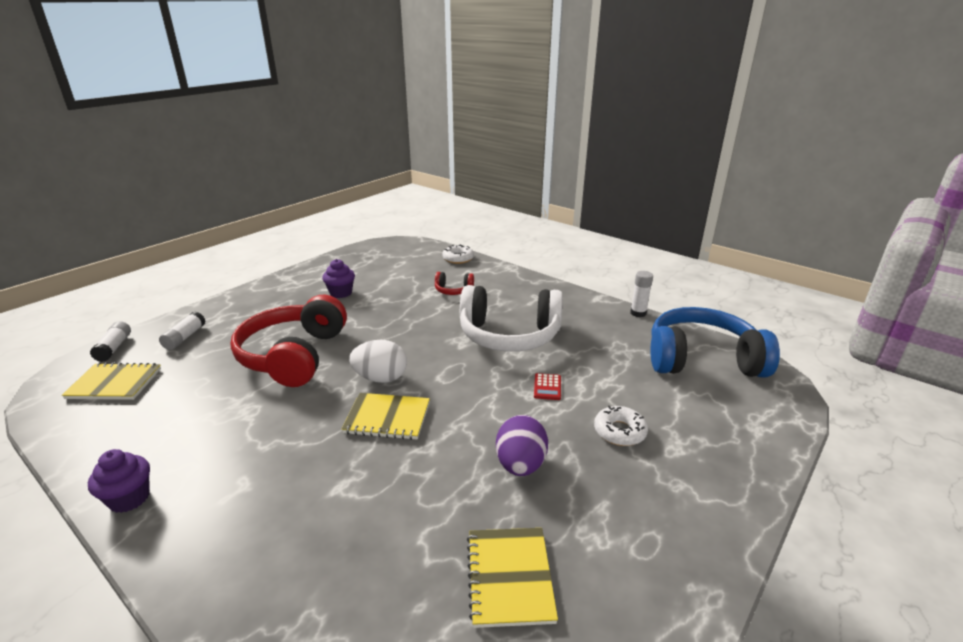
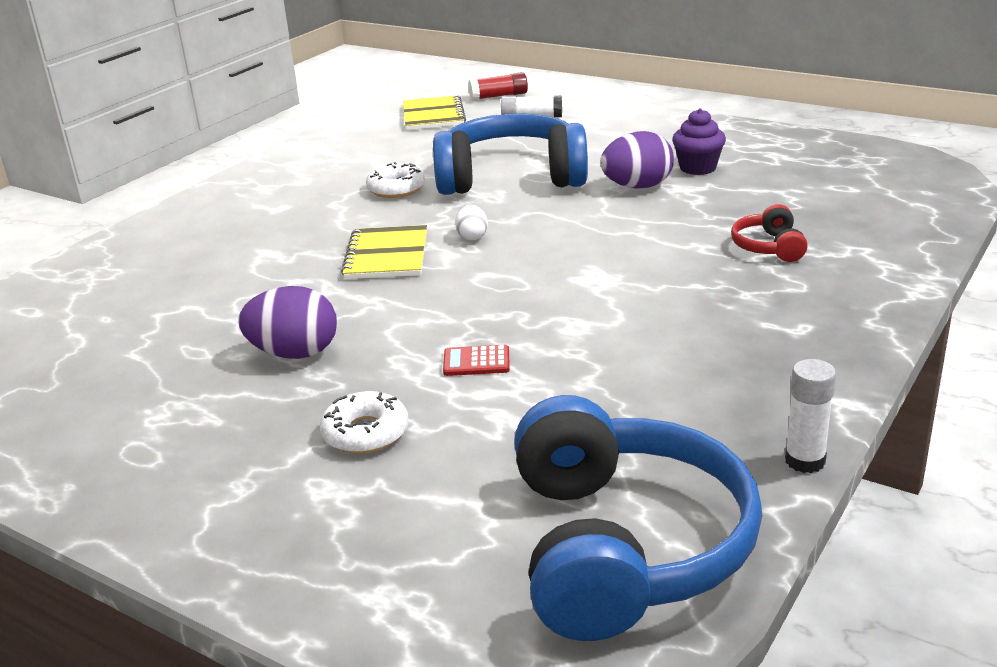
camera: 85 degrees right, 0 degrees up
purple cupcake [88,449,150,513] -> none
white glue stick [90,321,131,362] -> red glue stick [468,72,528,100]
red headphones [230,295,347,387] -> blue headphones [433,114,588,195]
white egg [349,340,407,383] -> white egg [455,205,488,240], size x0.54
white donut [442,244,474,264] -> white donut moved to [366,162,425,198]
white headphones [460,285,563,352] -> none
yellow notebook [467,528,558,628] -> none
none -> purple egg [600,131,674,189]

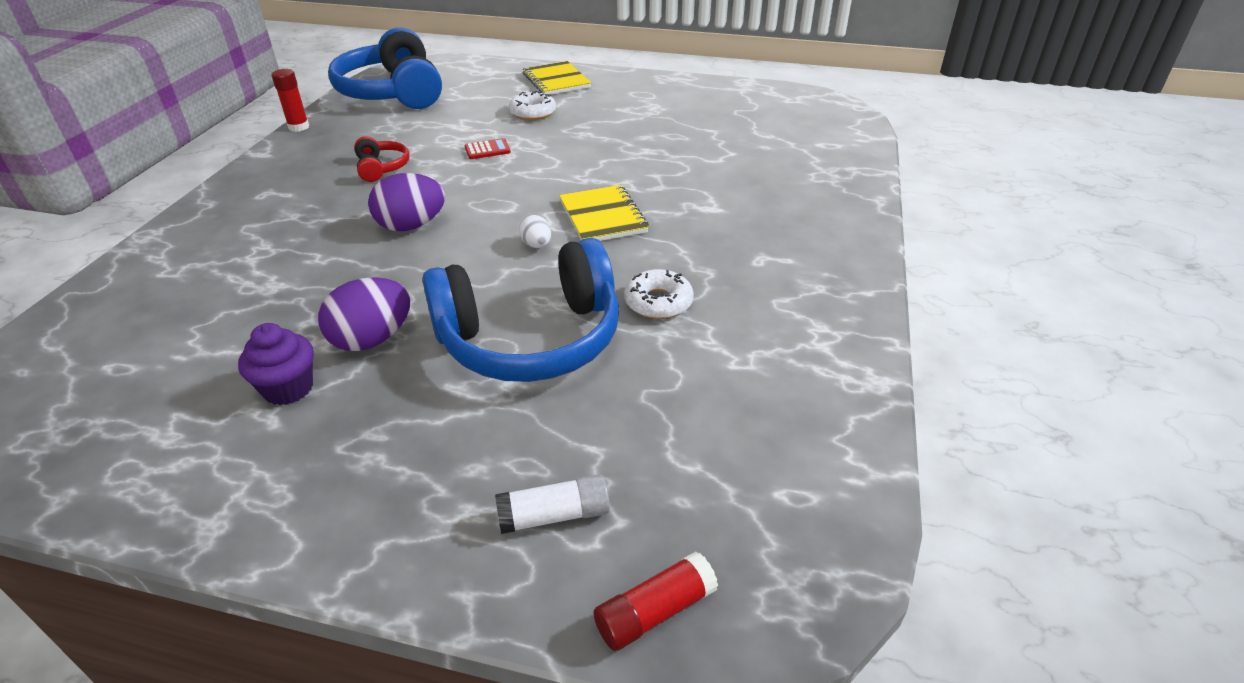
camera: 160 degrees right, 10 degrees up
purple egg [239,286,337,359] -> purple egg moved to [368,173,445,231]
yellow notebook [403,95,466,130] -> yellow notebook moved to [523,61,591,95]
red headphones [731,204,808,262] -> red headphones moved to [354,136,410,182]
white glue stick [785,359,836,473] -> red glue stick [271,69,309,132]

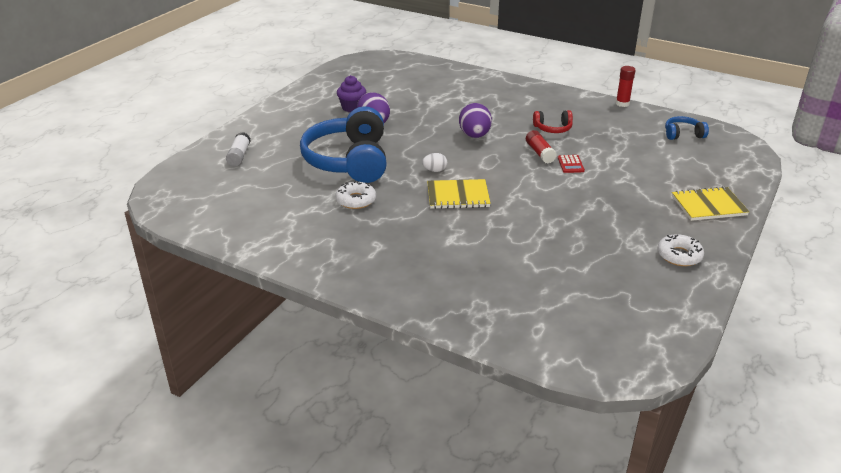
camera: 105 degrees right, 5 degrees down
blue headphones [328,27,442,109] -> blue headphones [665,116,709,140], size x0.43
white donut [509,91,556,120] -> white donut moved to [658,234,704,266]
red glue stick [593,551,718,651] -> red glue stick moved to [526,130,557,163]

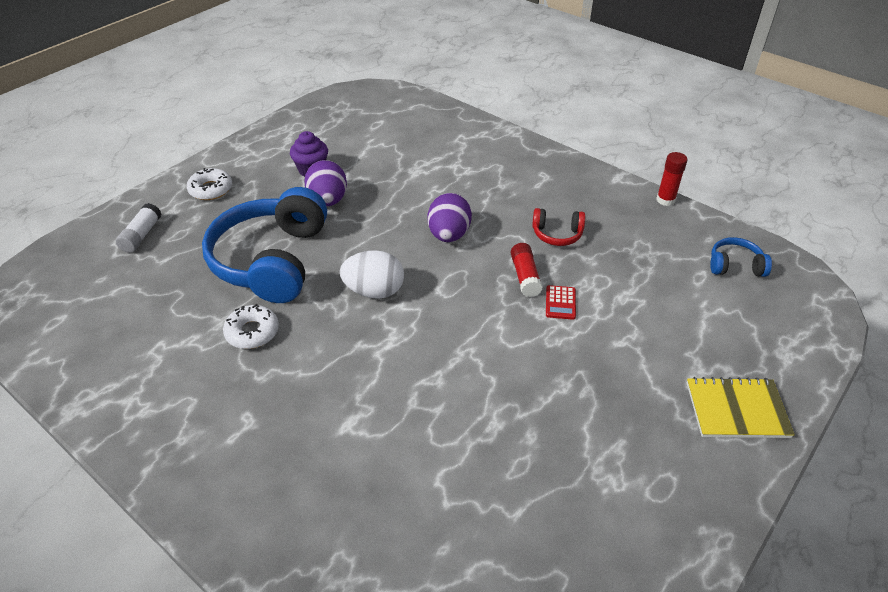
camera: 10 degrees right, 10 degrees up
white egg [422,153,447,172] -> white egg [340,250,404,299], size x1.86
yellow notebook [427,179,491,209] -> none
white donut [658,234,704,266] -> white donut moved to [187,168,232,200]

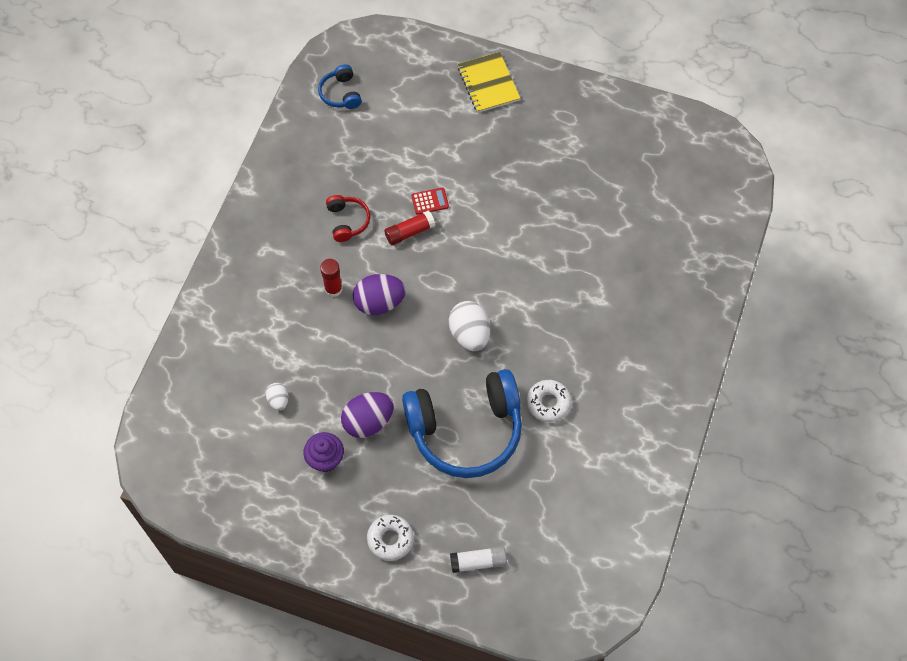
camera: 110 degrees left, 20 degrees up
red glue stick [656,152,688,206] -> red glue stick moved to [320,259,342,297]
none -> white egg [266,383,289,411]

